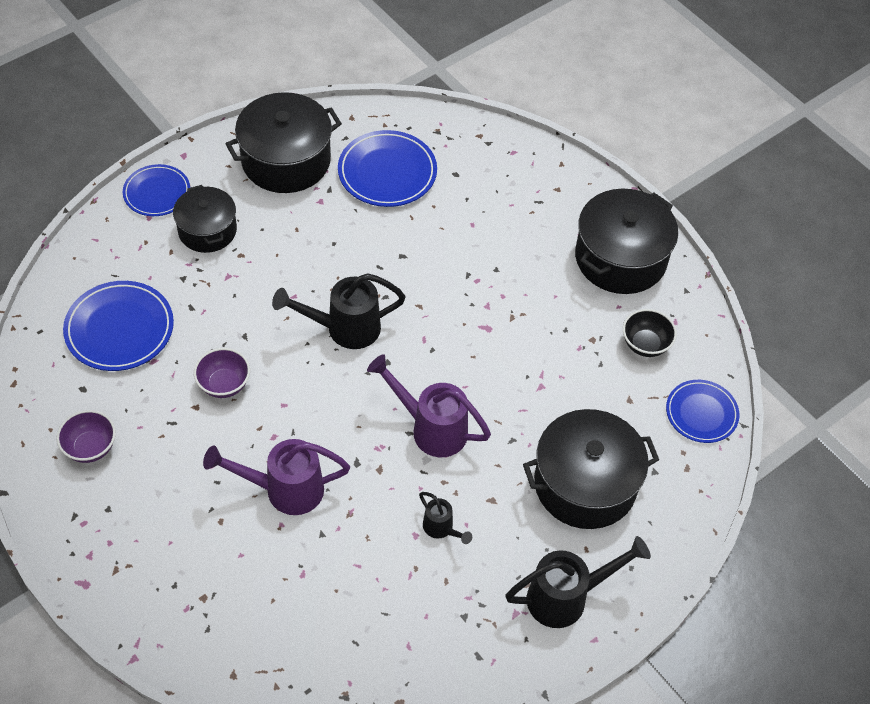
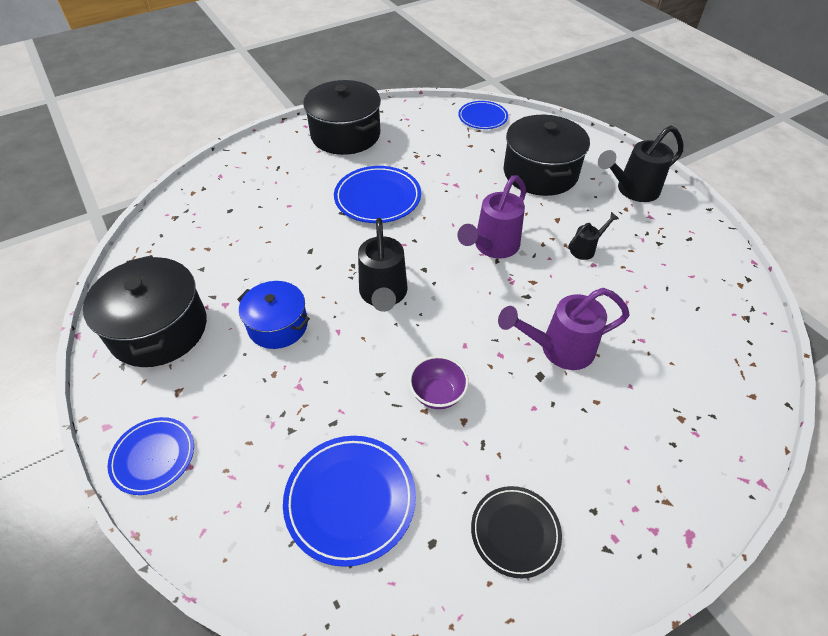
camera: 80 degrees left, 5 degrees down
purple bowl [56,410,116,463] -> black plate [471,486,562,579]
black pot [173,185,237,253] -> none
purple watering can [203,439,350,515] -> purple watering can turned 75 degrees clockwise [498,288,630,370]
blue plate [338,130,437,207] -> blue plate moved to [334,166,421,223]
black watering can [505,536,651,628] -> black watering can turned 105 degrees counterclockwise [598,125,683,202]
black bowl [623,309,677,357] -> none
none -> blue pot [237,281,310,349]

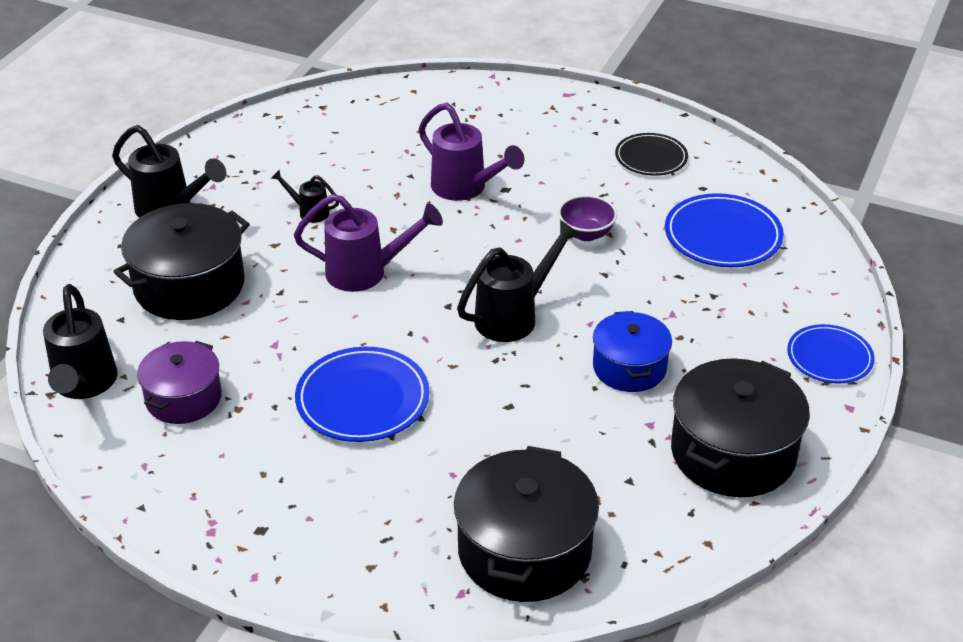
camera: 125 degrees left, 10 degrees down
black pot [303,80,381,155] -> black pot moved to [454,446,599,602]
blue plate [458,101,508,129] -> black watering can [43,284,118,399]
none -> purple pot [137,341,222,424]

